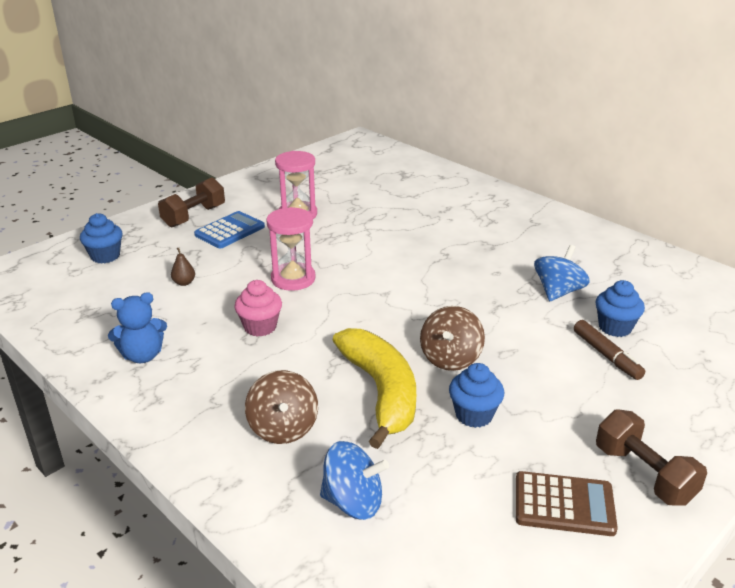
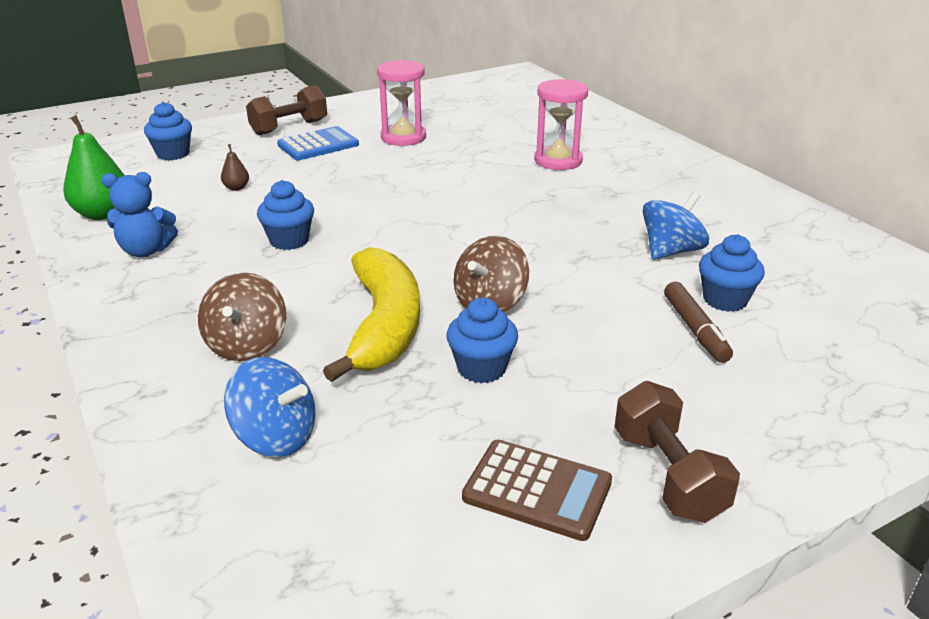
camera: 15 degrees right, 0 degrees up
pink cupcake [234,280,282,337] -> blue cupcake [257,180,314,250]
pink hourglass [266,207,316,291] -> pink hourglass moved to [534,79,588,170]
none -> green pear [63,115,125,220]

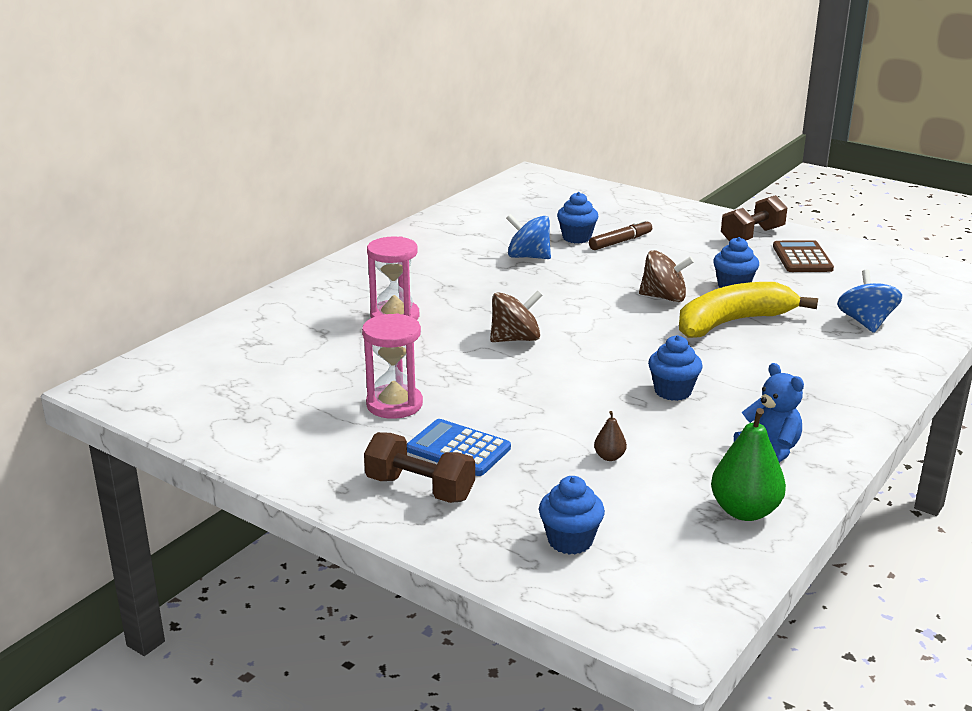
camera: 115 degrees left, 5 degrees down
brown spinning top [198,272,286,362] -> brown spinning top moved to [490,290,543,342]

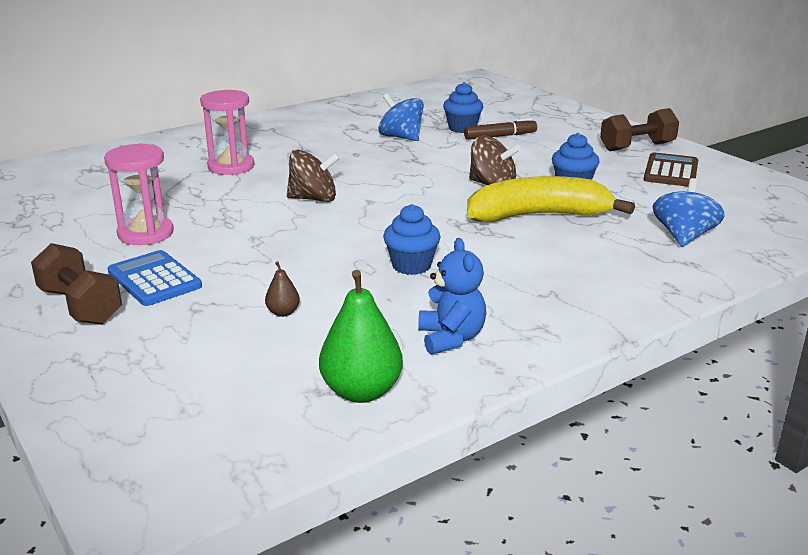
camera: 20 degrees right, 0 degrees up
blue cupcake [539,476,605,555] -> none

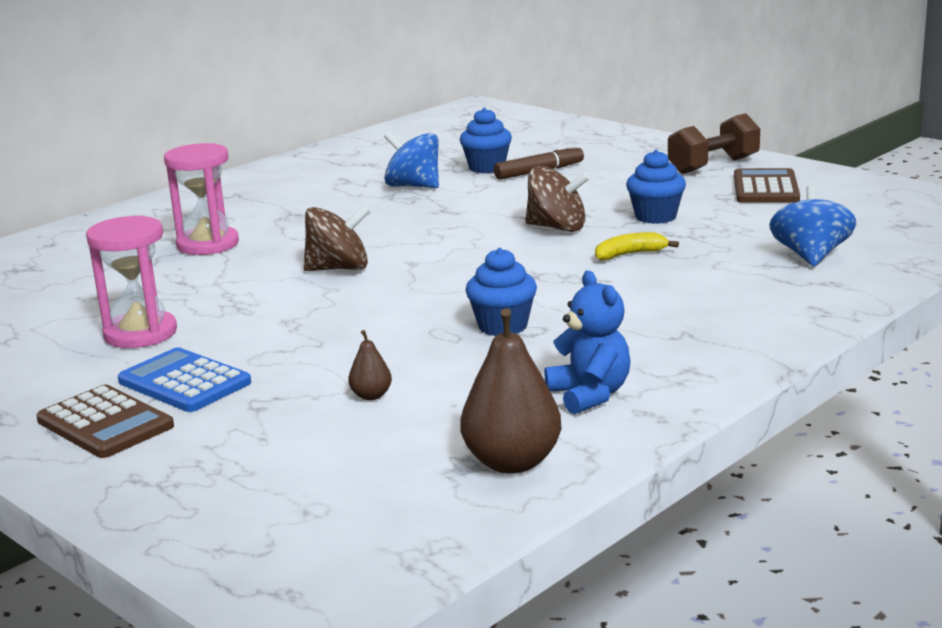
camera: 10 degrees left, 5 degrees down
brown dumbbell [31,243,122,325] -> brown calculator [36,385,174,458]
green pear [319,270,403,403] -> brown pear [460,308,562,474]
yellow banana [467,176,635,222] -> yellow banana [595,232,679,260], size x0.42

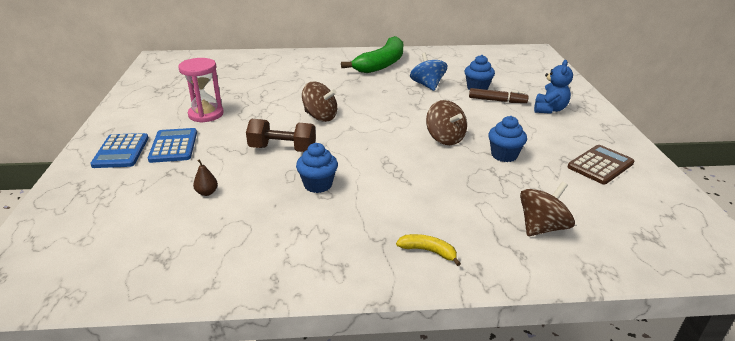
camera: 40 degrees right, 10 degrees up
brown calculator [36,385,174,458] -> blue calculator [90,133,149,168]
pink hourglass [164,143,239,255] -> none
brown pear [460,308,562,474] -> none
blue teddy bear [544,270,631,415] -> blue teddy bear moved to [534,60,573,114]
yellow banana [595,232,679,260] -> yellow banana moved to [396,234,461,266]
brown dumbbell [668,113,760,174] -> brown dumbbell moved to [246,119,316,152]
blue spinning top [769,185,856,266] -> brown spinning top [520,182,575,236]
none -> green banana [341,36,403,73]

